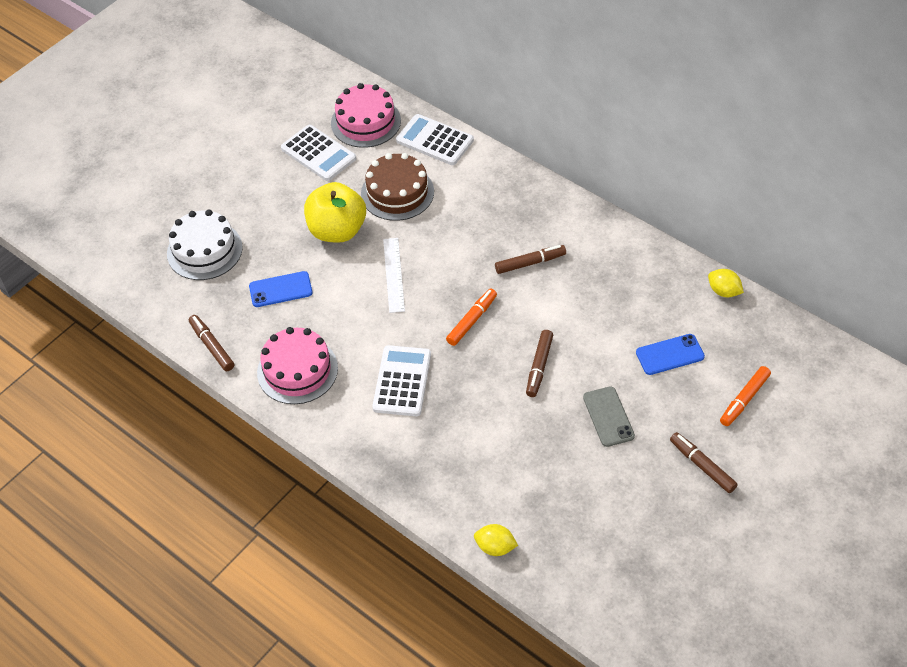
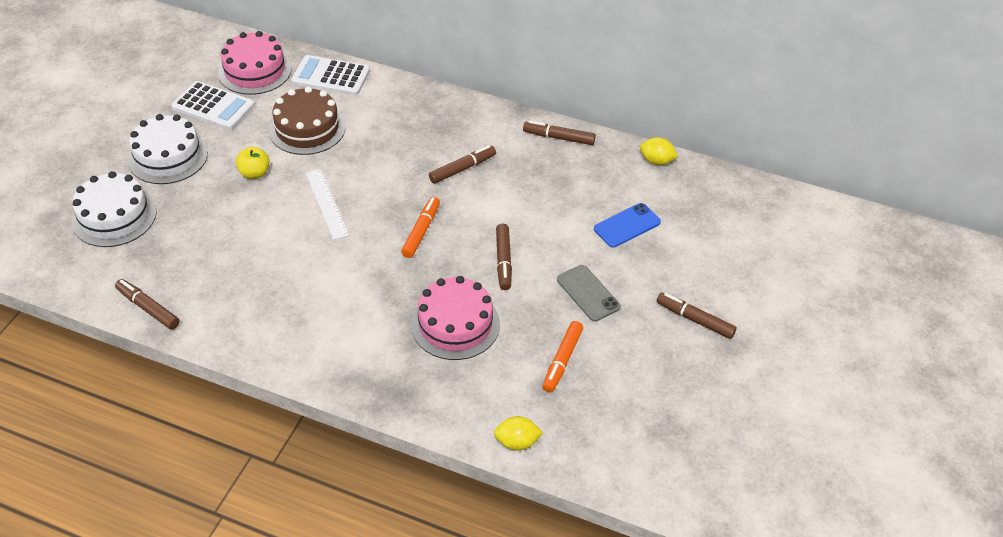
camera: 20 degrees left, 5 degrees down
blue phone [249,271,313,307] -> none
pink cake [257,327,338,404] -> pink cake moved to [411,276,500,360]
yellow apple [304,182,366,243] -> yellow apple [236,147,270,179], size x0.51
white calculator [372,345,431,416] -> none
orange marker [720,366,771,426] -> orange marker moved to [542,321,583,393]
none -> white cake [128,114,208,184]
none -> brown marker [523,121,596,145]

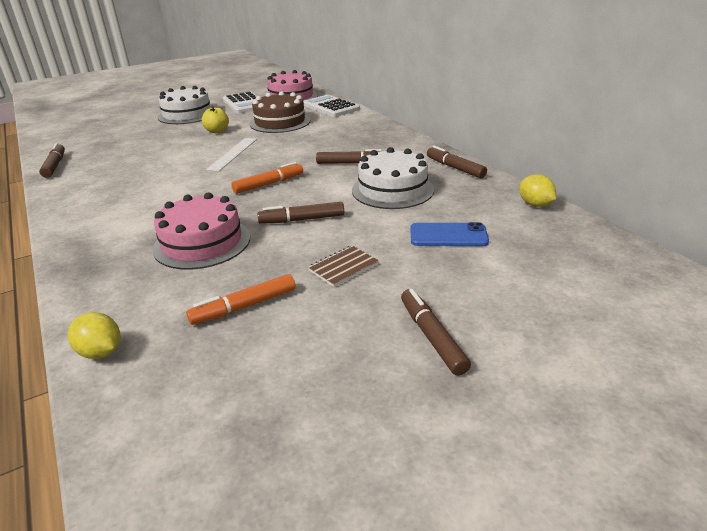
camera: 40 degrees right, 15 degrees down
white cake [72,171,157,247] -> white cake moved to [352,147,434,209]
brown marker [496,224,512,290] -> brown marker turned 45 degrees clockwise [258,202,344,224]
grey phone [557,265,621,322] -> brown notebook [308,245,379,287]

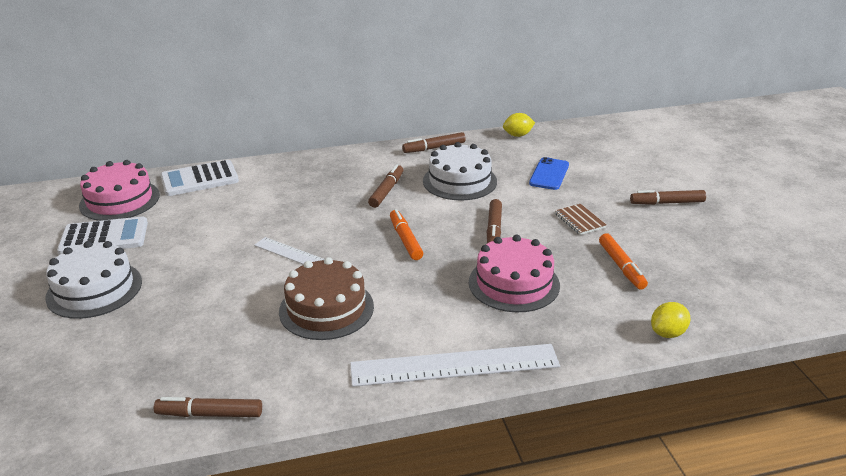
camera: 75 degrees left, 0 degrees up
yellow apple [202,106,229,133] -> none
brown cake [250,91,310,133] -> brown cake moved to [279,257,374,340]
none -> white ruler [350,344,560,387]

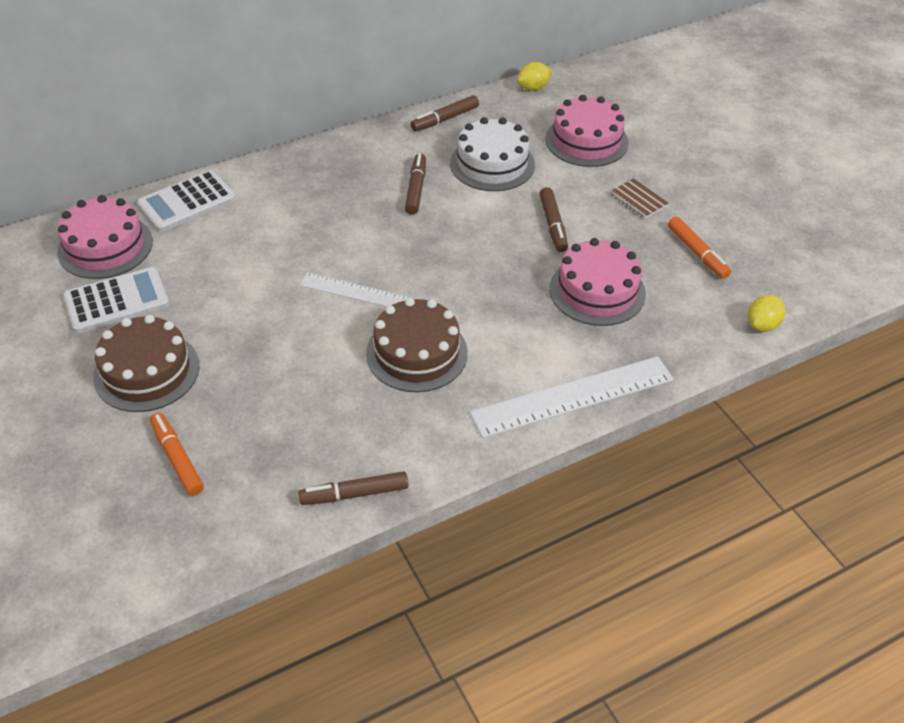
camera: 15 degrees left, 15 degrees up
white cake [45,241,142,319] -> brown cake [93,315,199,412]
orange marker [390,209,423,260] -> orange marker moved to [150,413,204,496]
blue phone [529,157,569,190] -> pink cake [545,95,629,167]
brown marker [630,190,706,205] -> none

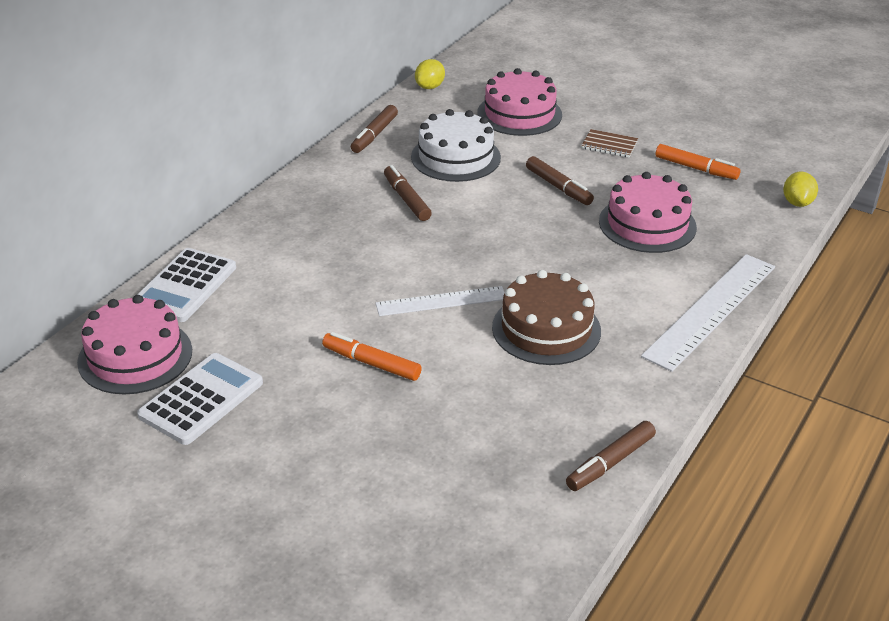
camera: 30 degrees left, 10 degrees down
brown cake [93,315,199,412] -> none
orange marker [150,413,204,496] -> orange marker moved to [322,332,422,381]

